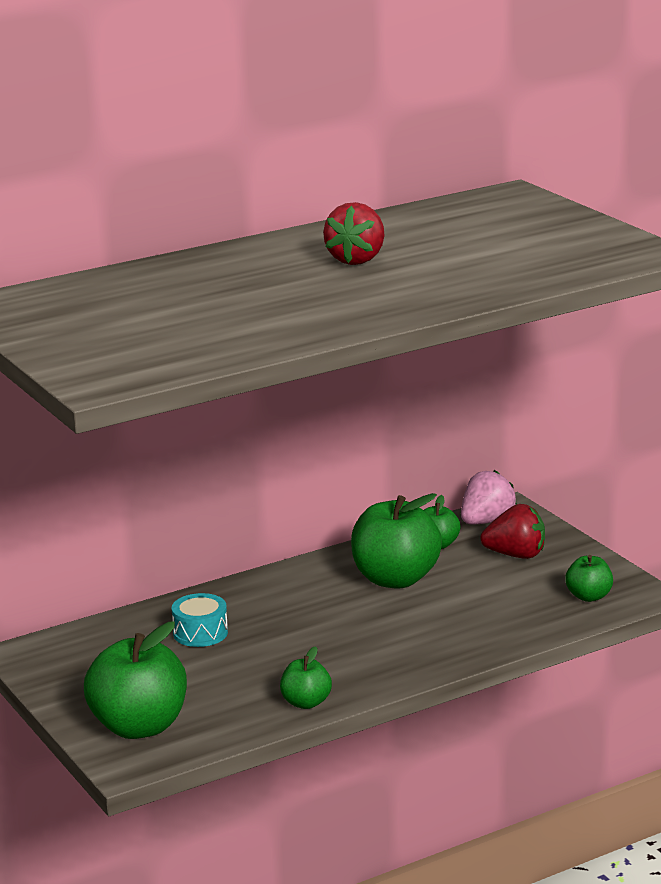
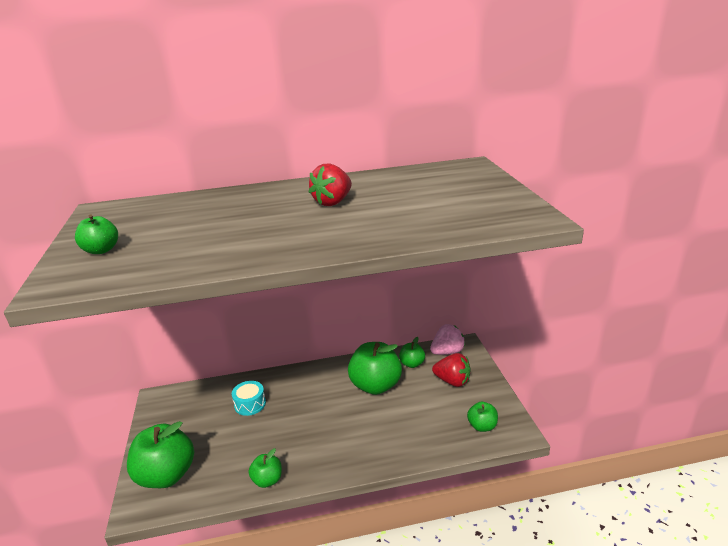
camera: 20 degrees right, 5 degrees up
none -> green apple [75,215,118,254]

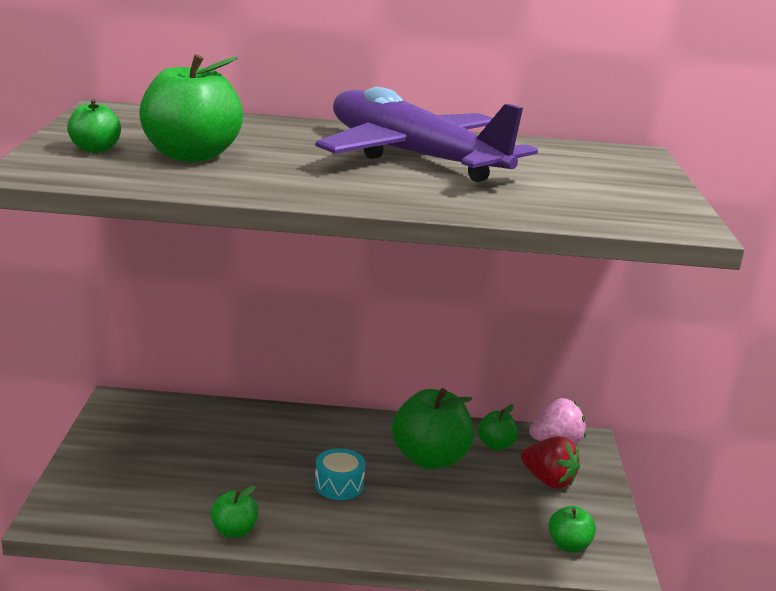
camera: 10 degrees right, 5 degrees down
green apple [127,421,194,488] -> green apple moved to [139,54,243,162]
turquoise drum [232,381,266,416] -> turquoise drum moved to [315,448,366,500]
red strawberry [309,164,352,206] -> purple plane [315,87,538,182]

